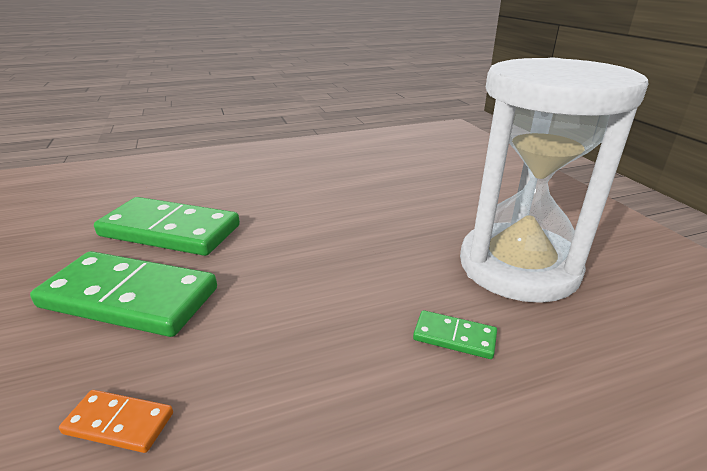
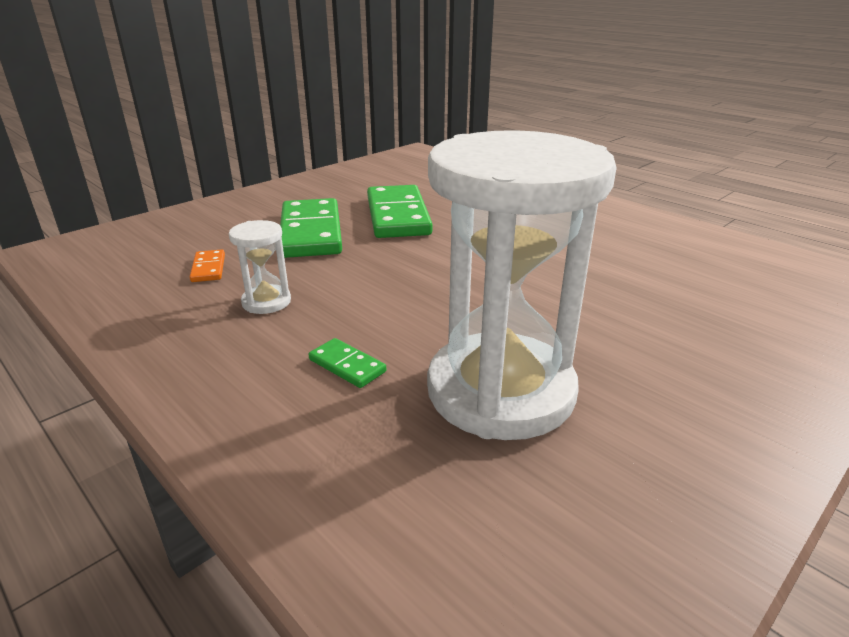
camera: 65 degrees right, 0 degrees up
green domino [413,310,497,359] -> green domino turned 45 degrees counterclockwise [309,338,386,388]
none -> white hourglass [229,220,291,314]

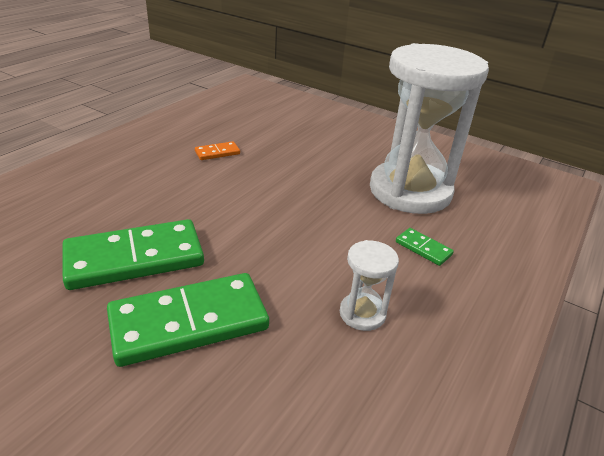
camera: 105 degrees left, 5 degrees up
orange domino [190,249,225,282] -> orange domino moved to [195,141,240,160]
green domino [309,338,386,388] -> green domino turned 75 degrees counterclockwise [396,228,454,266]

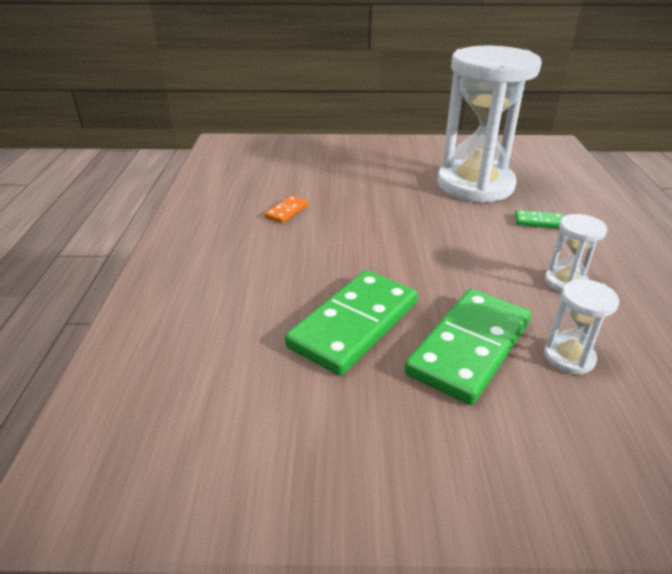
camera: 30 degrees left, 0 degrees up
none -> white hourglass [544,279,619,374]

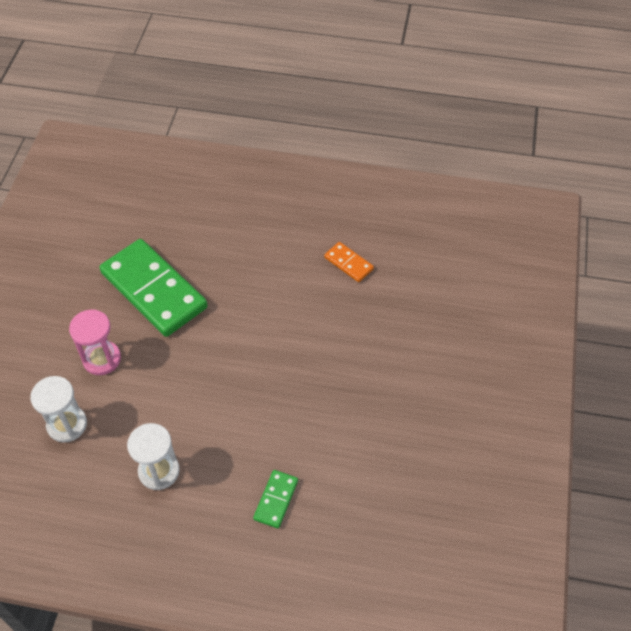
camera: 100 degrees right, 20 degrees up
green domino [404,289,531,405] -> pink hourglass [69,309,121,375]
white hourglass [437,46,542,203] -> none

